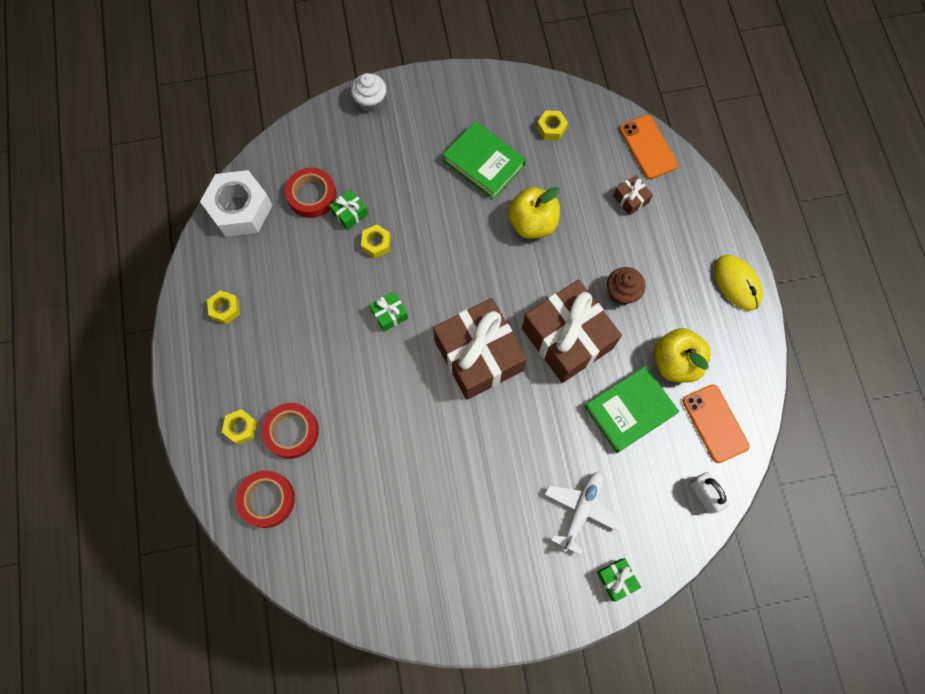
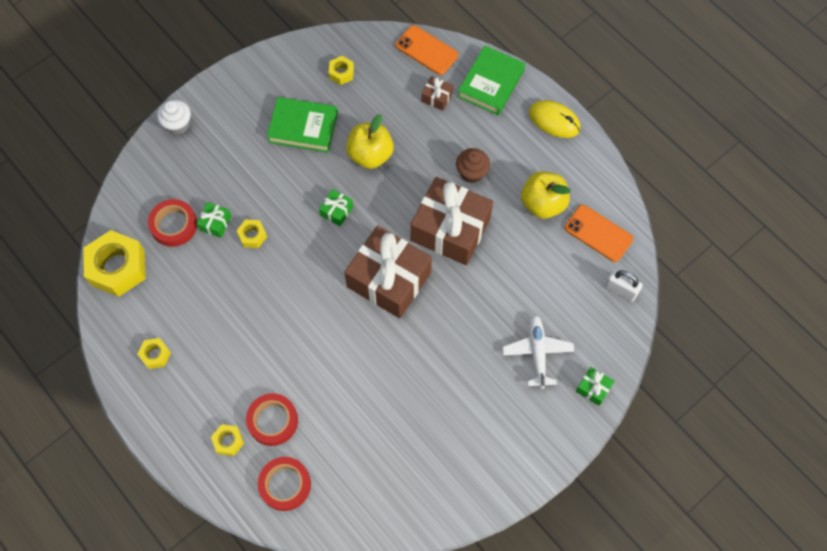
camera: 30 degrees left, 5 degrees down
white nut [200,170,273,237] -> yellow nut [83,230,146,297]
green gift [369,291,408,332] -> green gift moved to [319,189,353,226]
green book [585,366,679,453] -> green book moved to [458,46,525,115]

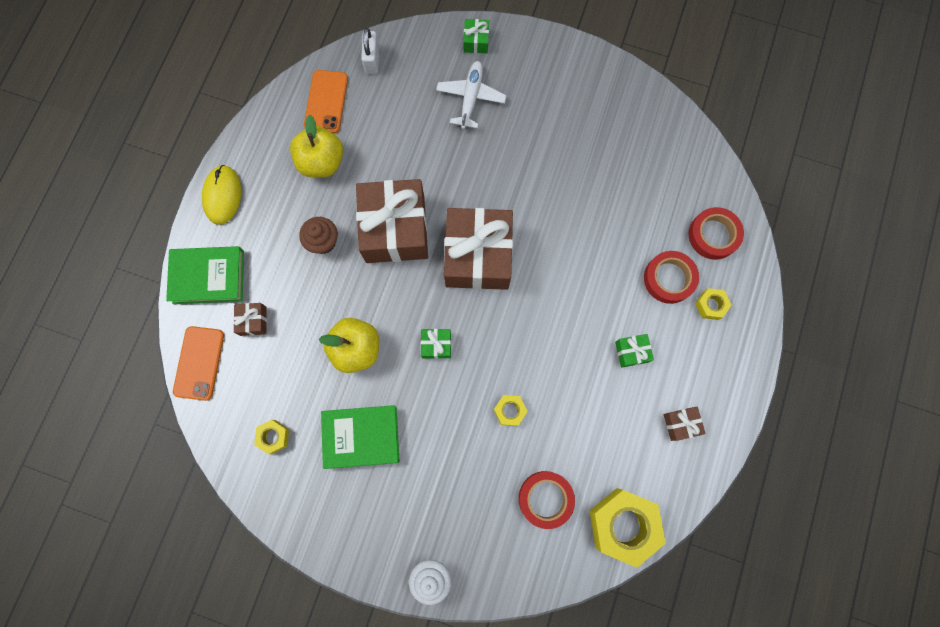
camera: 120 degrees left, 10 degrees up
yellow nut [138,338,171,369] -> brown gift [664,407,706,441]
green gift [197,202,231,238] -> green gift moved to [615,334,654,368]
green book [267,97,338,152] -> green book turned 75 degrees counterclockwise [321,405,400,469]
white plane [502,315,574,389] -> white plane turned 135 degrees clockwise [436,61,507,129]

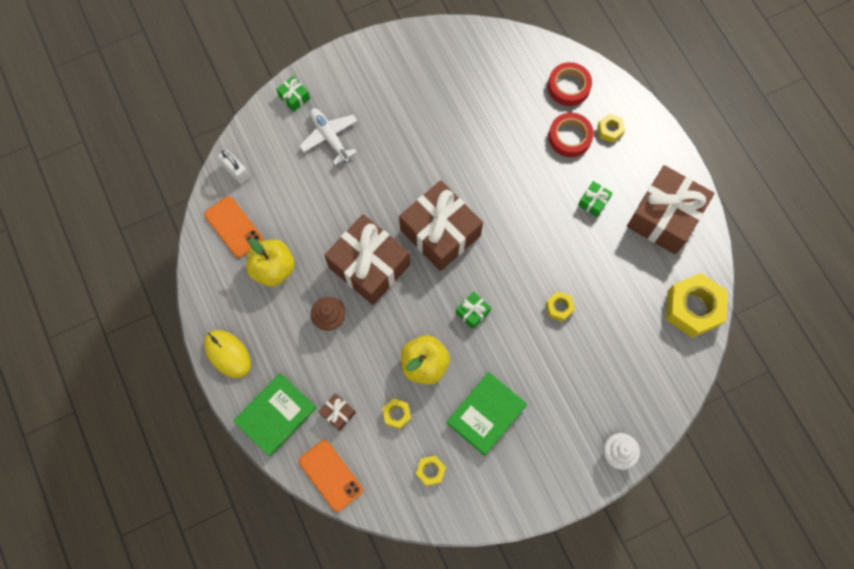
camera: 45 degrees left, 5 degrees down
red tape [519,471,575,529] -> none
brown gift [664,407,706,441] -> brown gift [627,165,714,254], size x2.42
none -> yellow nut [383,398,411,429]

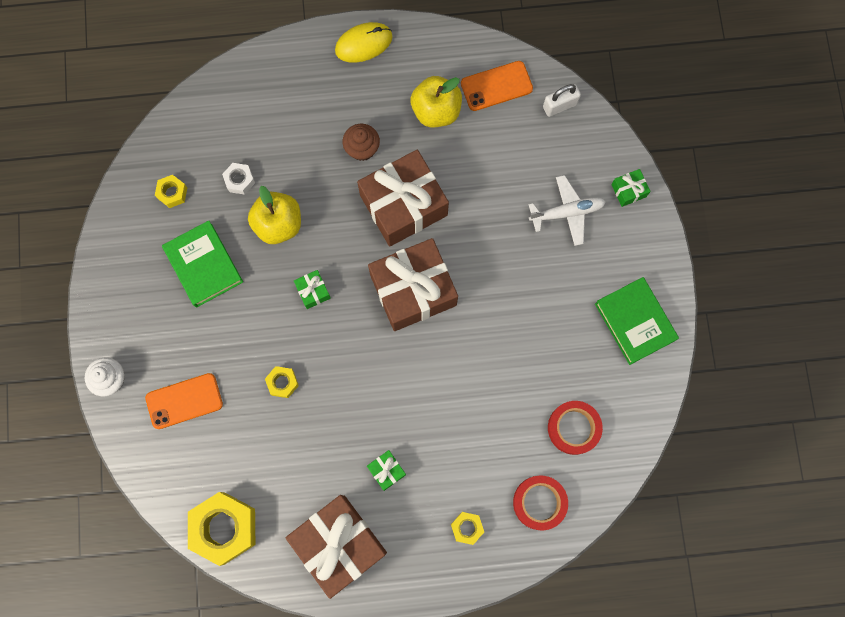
camera: 110 degrees right, 5 degrees up
green book [233,373,317,457] -> green book moved to [595,277,679,365]
orange phone [299,440,363,512] -> orange phone moved to [145,373,223,429]
brown gift [319,393,356,431] -> none
yellow nut [383,398,411,429] -> white nut [222,163,255,195]
red tape [548,113,594,157] -> red tape moved to [548,401,603,455]

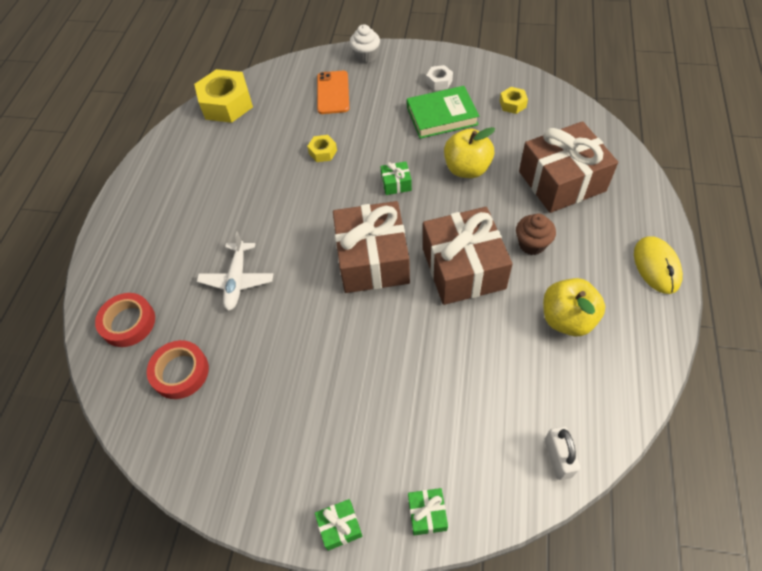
camera: 110 degrees right, 20 degrees down
white nut [222,163,255,195] -> white nut moved to [426,65,453,91]
brown gift [286,495,387,599] -> brown gift moved to [519,121,618,213]
green gift [367,450,406,491] -> green gift moved to [315,499,362,551]
yellow nut [451,512,484,545] -> none
orange phone [461,61,533,111] -> none
white plane [529,175,605,246] -> white plane moved to [197,232,273,311]
green book [595,277,679,365] -> none

